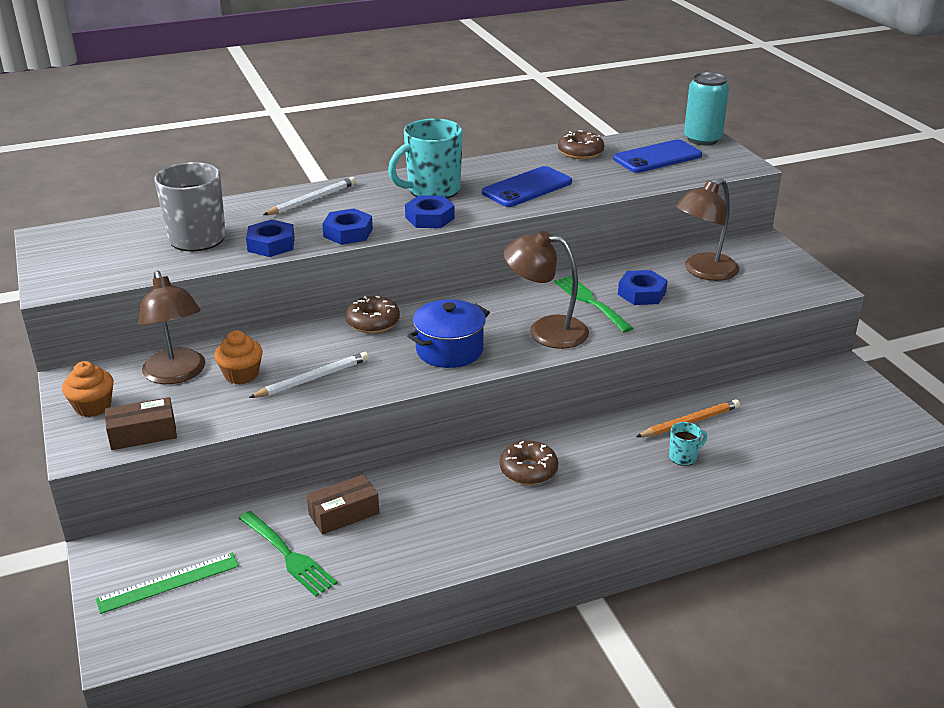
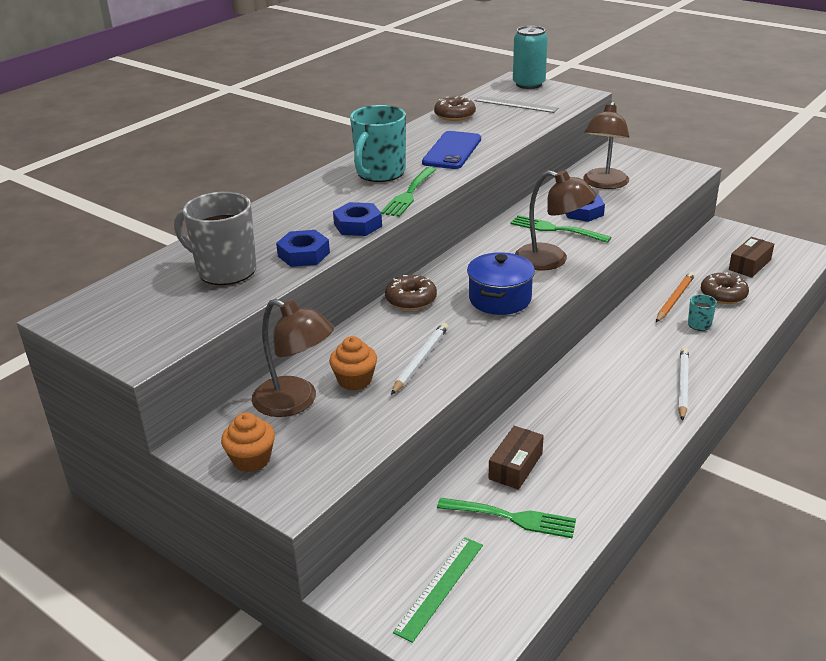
camera: 30 degrees left, 0 degrees up
brown box [105,397,177,450] -> brown box moved to [729,237,774,277]
white pencil [263,177,356,215] -> white pencil moved to [678,347,689,421]
blue nut [405,195,455,228] -> green fork [381,167,436,217]
brown donut [500,441,558,485] -> brown donut moved to [701,272,749,304]
brown lamp [504,231,589,349] -> brown lamp turned 135 degrees counterclockwise [515,170,597,271]
blue phone [613,139,702,173] -> grey ruler [475,96,558,113]

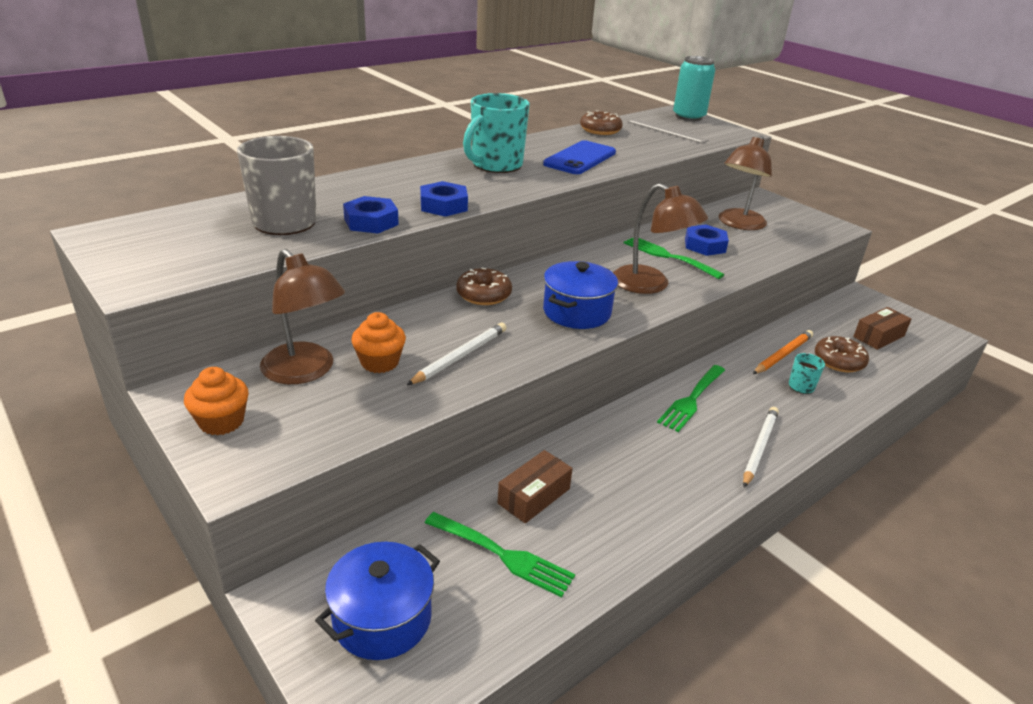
camera: 10 degrees right, 0 degrees up
green fork [381,167,436,217] -> green fork moved to [657,365,725,432]
green ruler [393,537,483,643] -> blue pot [315,542,440,660]

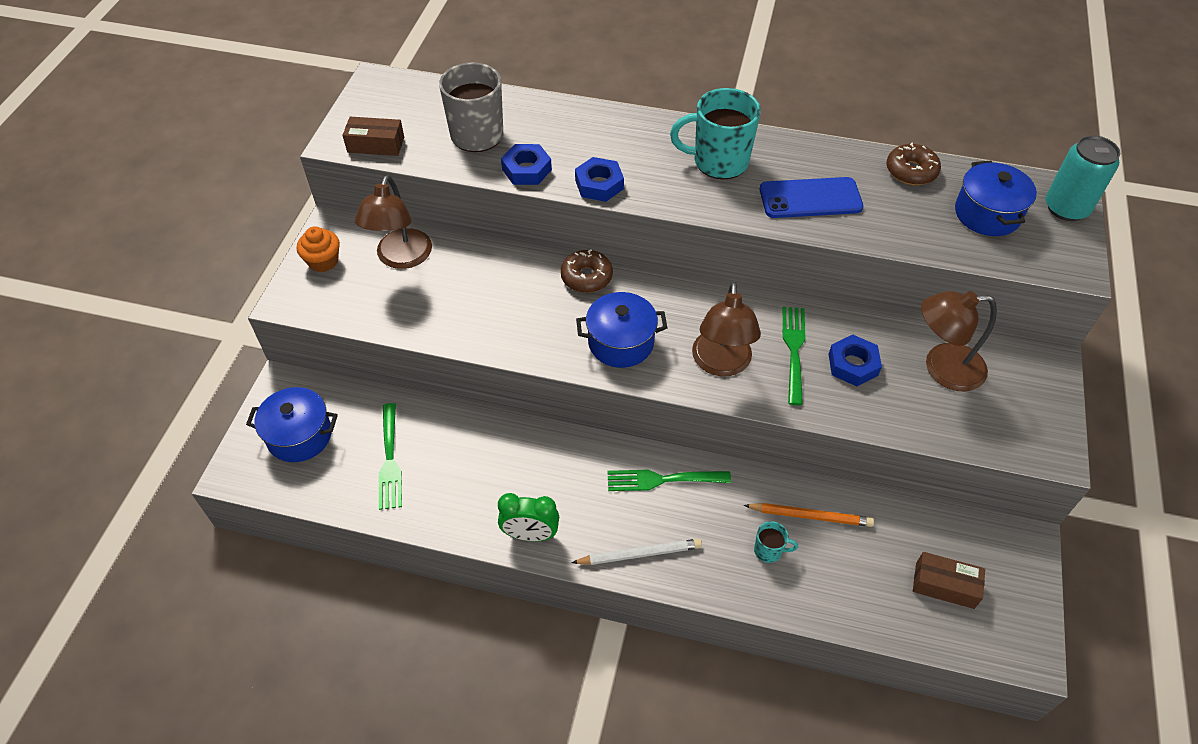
camera: 55 degrees right, 20 degrees up
orange cupcake [351,312,406,373] -> none
white pencil [407,322,507,385] -> none
brown box [498,450,573,523] -> brown box moved to [343,117,404,156]
grey ruler [627,119,709,143] -> blue pot [955,161,1037,236]
brown donut [815,336,869,372] -> none
none -> green clock [498,493,559,541]

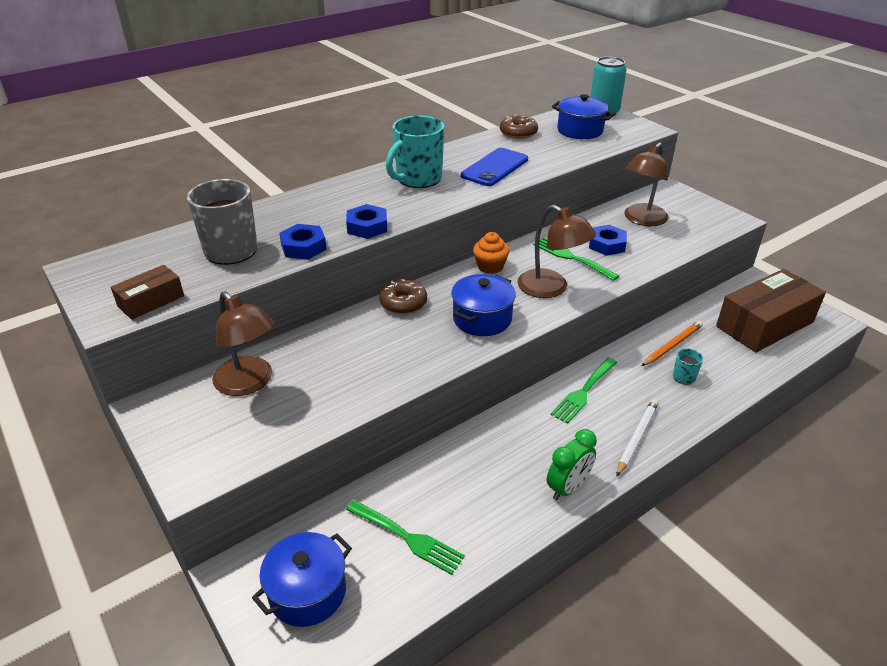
camera: 50 degrees left, 15 degrees down
orange cupcake [297,226,340,272] -> orange cupcake moved to [473,232,510,274]
brown box [913,552,985,609] -> brown box [716,269,826,352], size x2.02

